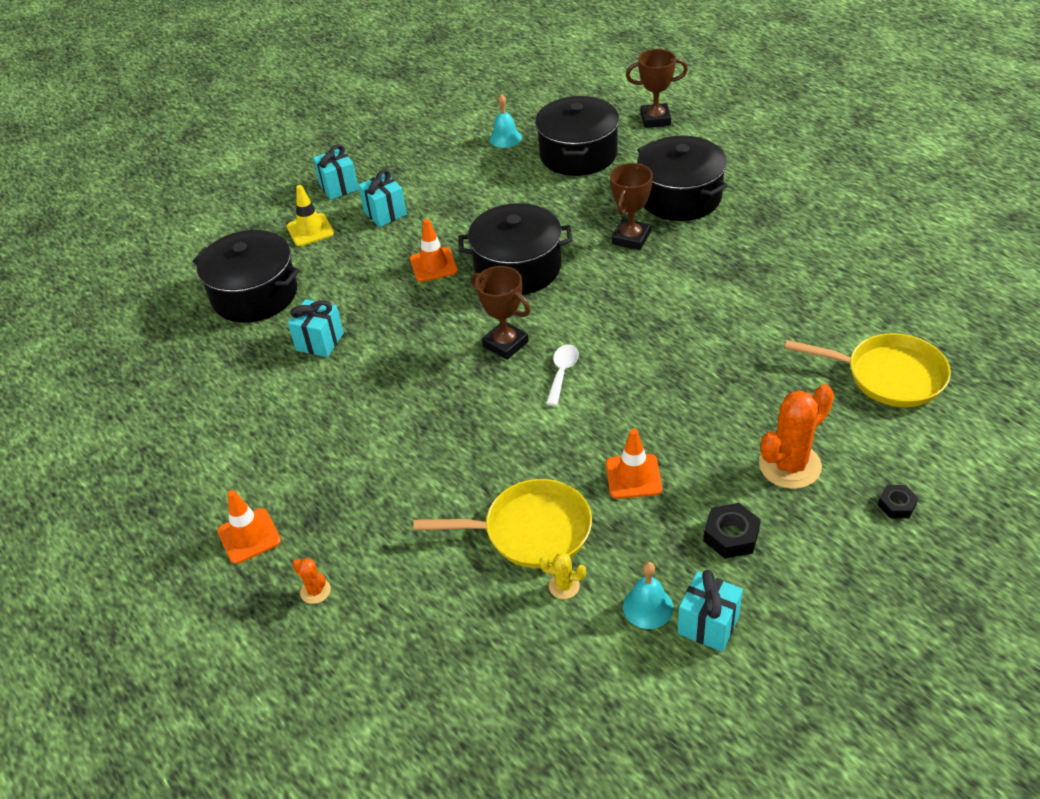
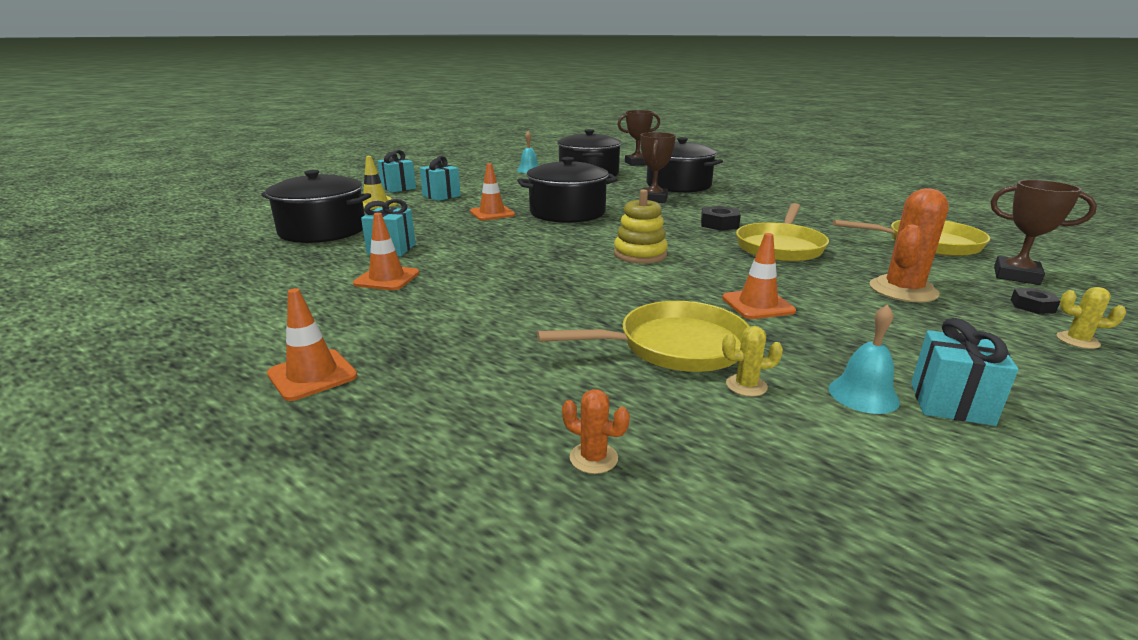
camera: 15 degrees left, 20 degrees down
orange cactus [292,558,331,604] -> orange cactus moved to [562,389,630,474]
brown trophy [471,266,530,360] -> brown trophy moved to [990,180,1097,285]
white spoon [546,344,579,406] -> yellow stacking toy [614,189,668,263]
black nut [703,503,761,559] -> black nut moved to [701,206,741,231]
none -> orange traffic cone [353,213,419,290]
none -> yellow pan [736,203,829,262]
none -> yellow cactus [1056,287,1126,349]

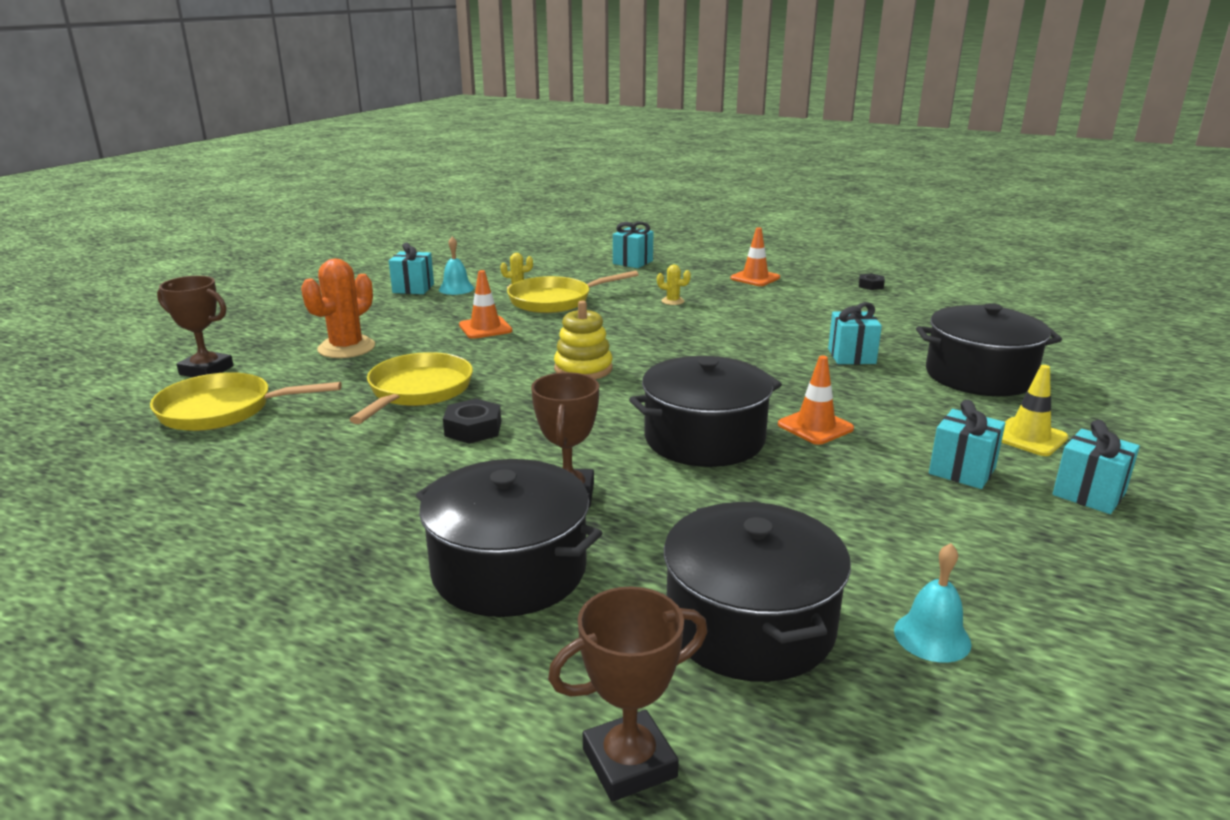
camera: 170 degrees right, 0 degrees up
orange traffic cone [353,213,419,290] -> none
orange cactus [562,389,630,474] -> none
black nut [1011,288,1060,314] -> black nut moved to [859,273,885,290]
yellow cactus [1056,287,1126,349] -> yellow cactus moved to [657,265,691,305]
none -> turquoise gift [613,222,653,268]

